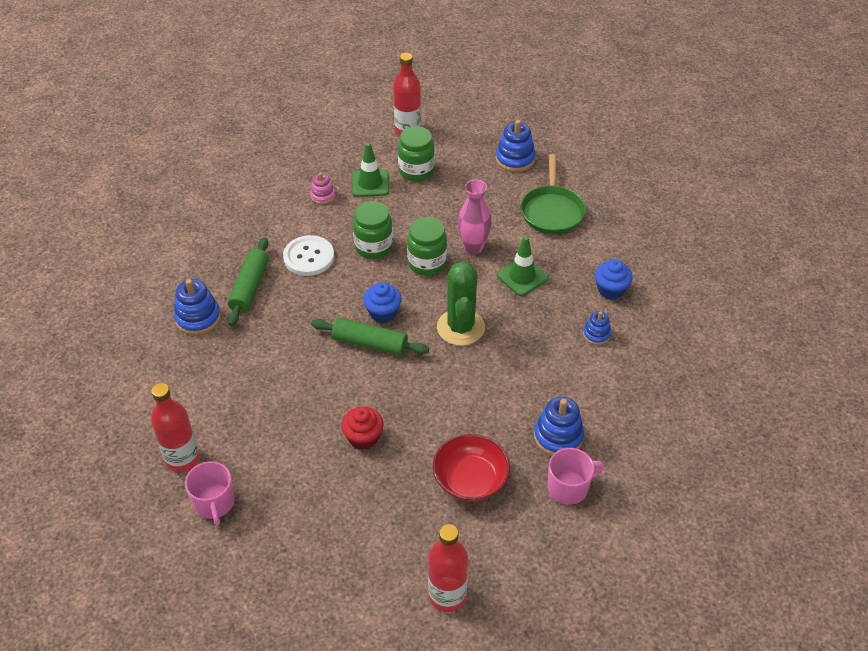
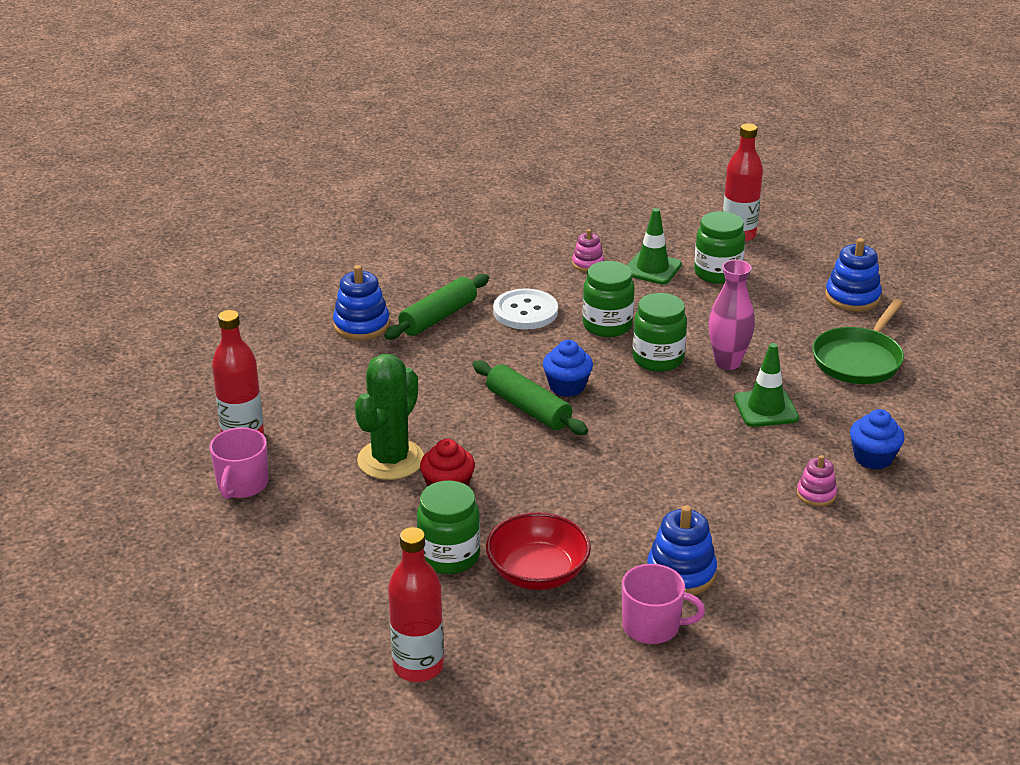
camera: 30 degrees right, 15 degrees down
green cactus [437,261,485,346] -> green cactus moved to [355,354,424,480]
blue stacking toy [583,311,611,345] -> pink stacking toy [797,455,837,507]
none -> green jar [417,481,480,574]

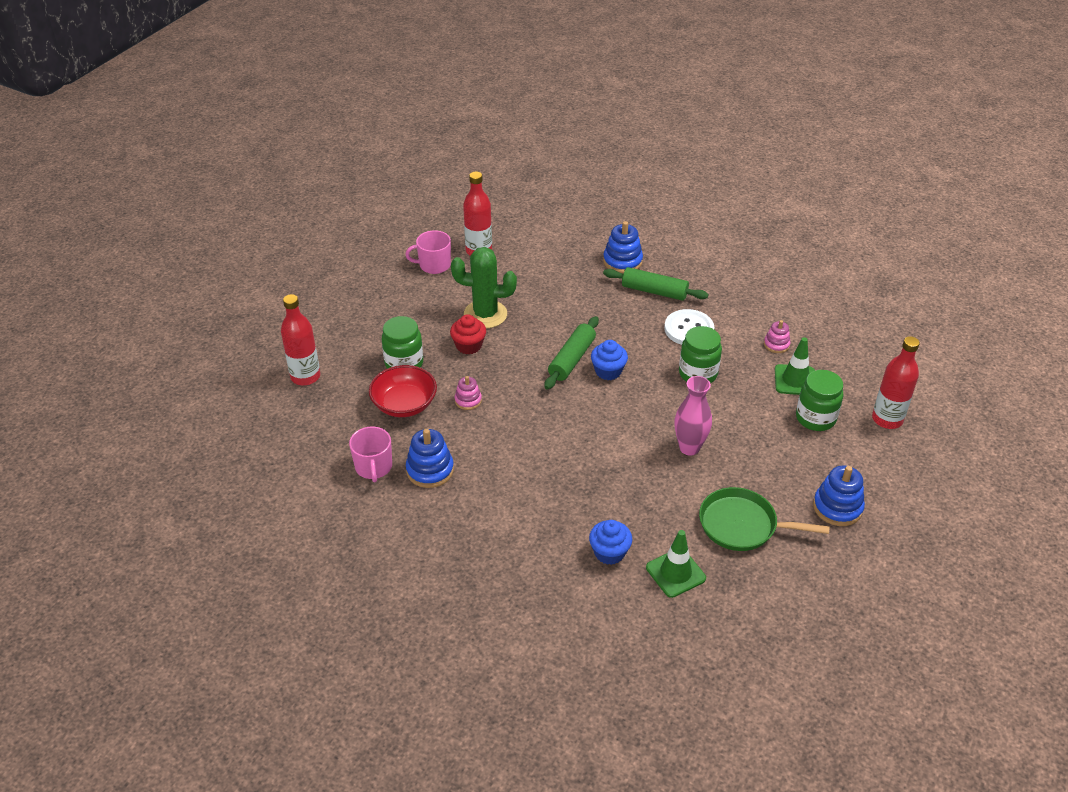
camera: 70 degrees right, 10 degrees up
green jar [633,293,687,372] -> none
green traffic cone [734,343,799,427] -> green traffic cone moved to [646,530,706,598]
pink stacking toy [797,455,837,507] -> pink stacking toy moved to [455,376,482,410]

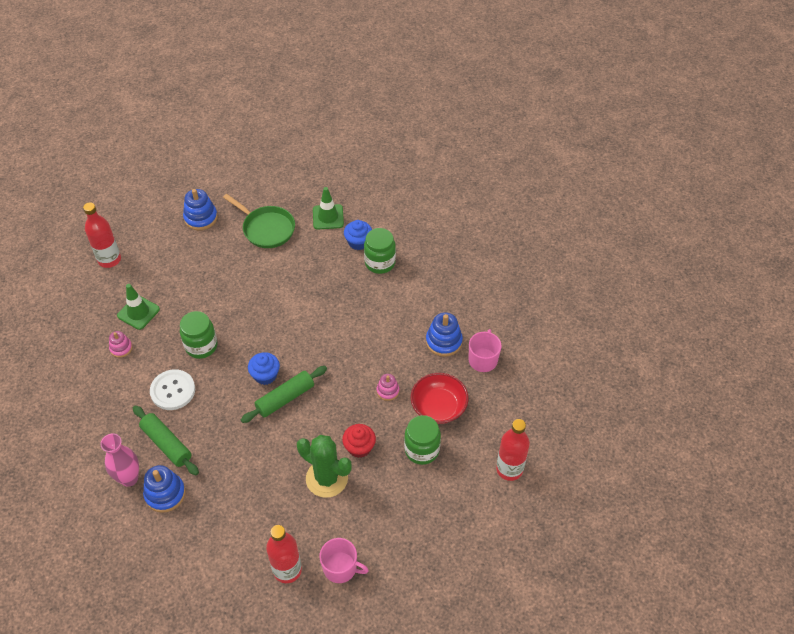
camera: 155 degrees left, 10 degrees up
pink vase [674,376,712,456] -> pink vase moved to [100,433,139,487]
green jar [796,370,844,431] -> green jar moved to [364,228,396,274]

